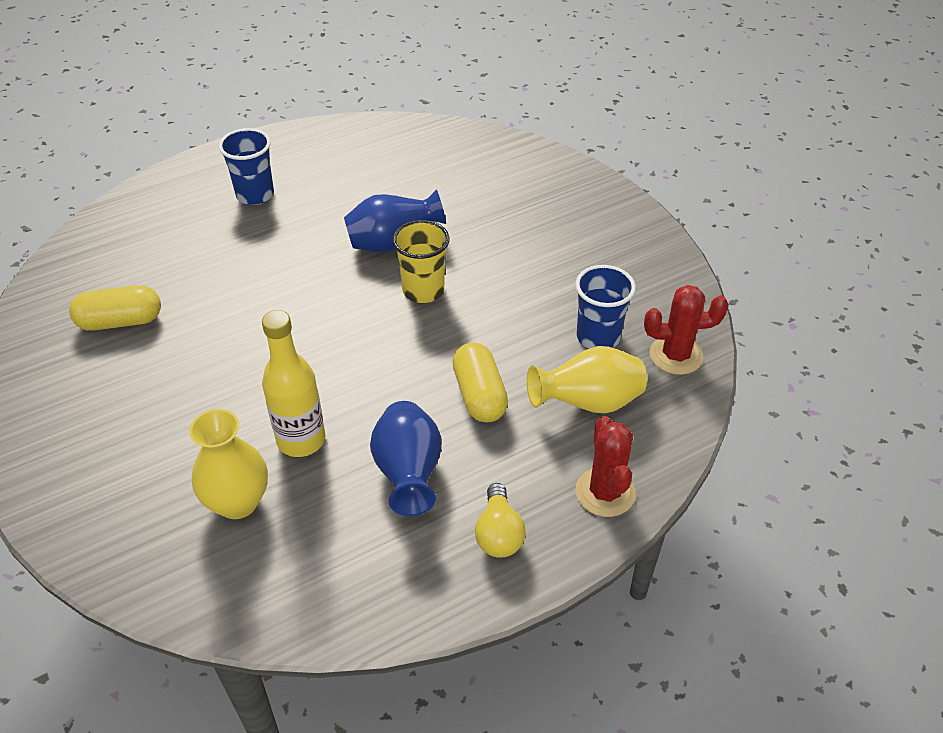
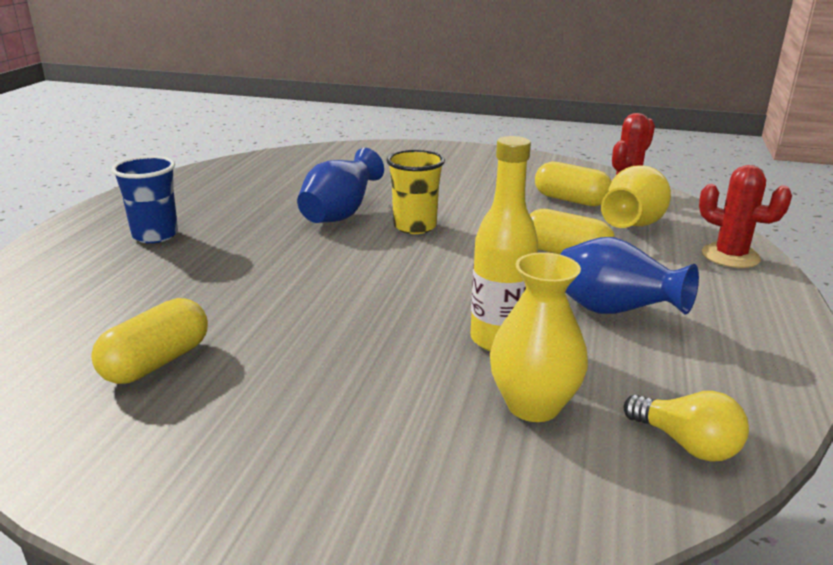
camera: 45 degrees left, 20 degrees down
yellow light bulb [475,483,526,558] -> yellow light bulb moved to [624,391,749,462]
blue cup [575,265,636,349] -> yellow capsule [535,162,612,206]

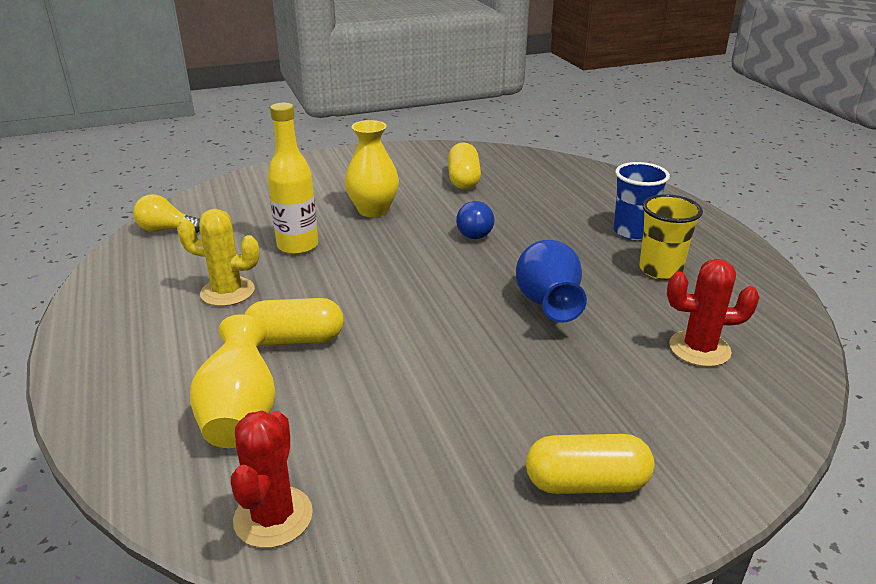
camera: 145 degrees right, 5 degrees up
yellow cup [386,150,445,234] -> yellow cup moved to [639,194,703,280]
yellow vase [490,252,588,422] -> yellow vase moved to [345,120,399,217]
yellow capsule [535,162,612,206] -> yellow capsule moved to [526,434,654,494]
blue vase [560,237,699,315] -> yellow cactus [177,209,259,306]
red cactus [699,165,792,268] -> red cactus moved to [667,259,760,367]
none -> blue light bulb [456,201,494,239]

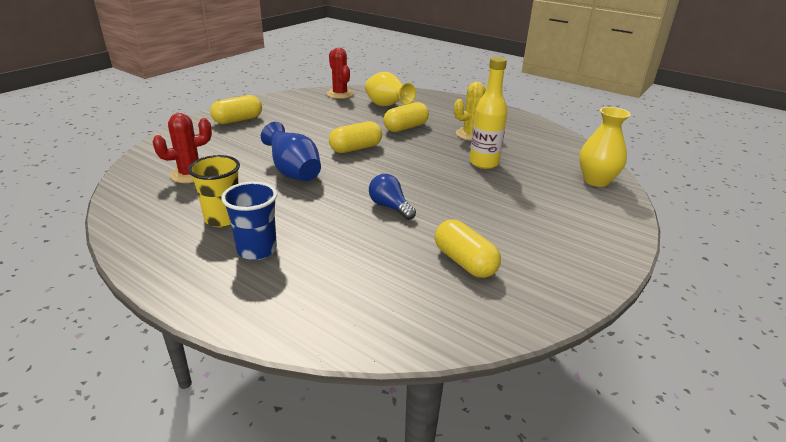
camera: 145 degrees right, 0 degrees up
yellow light bulb [133,194,200,233] -> none
yellow vase [345,120,399,217] -> yellow vase moved to [579,107,631,187]
none -> yellow capsule [329,121,382,153]

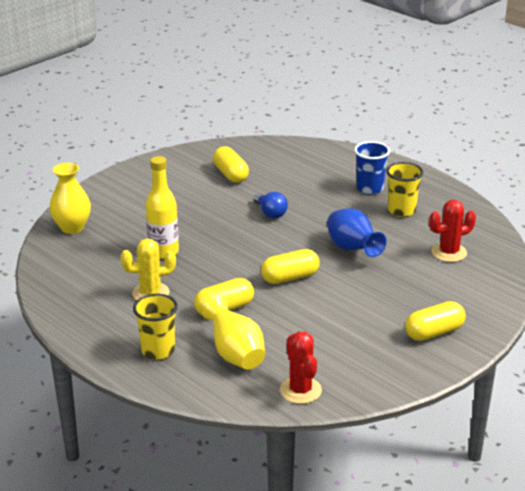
camera: 170 degrees left, 0 degrees up
none -> yellow cup [133,294,178,360]

